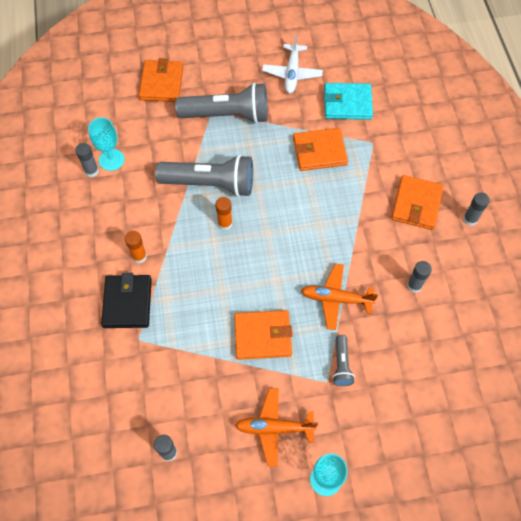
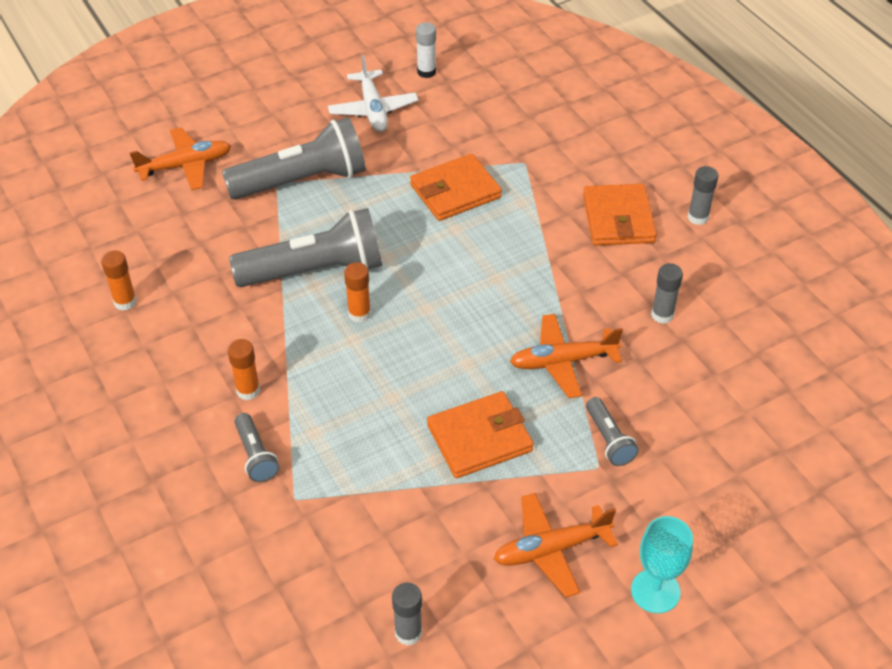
camera: 20 degrees left, 15 degrees down
grey glue stick [75,143,99,177] -> orange glue stick [101,250,137,311]
turquoise goblet [88,117,124,171] -> none
black wallet [101,273,152,328] -> grey flashlight [234,413,279,482]
orange wallet [139,58,183,102] -> orange plane [130,127,231,190]
turquoise wallet [324,83,373,120] -> none
none -> white glue stick [416,22,436,78]

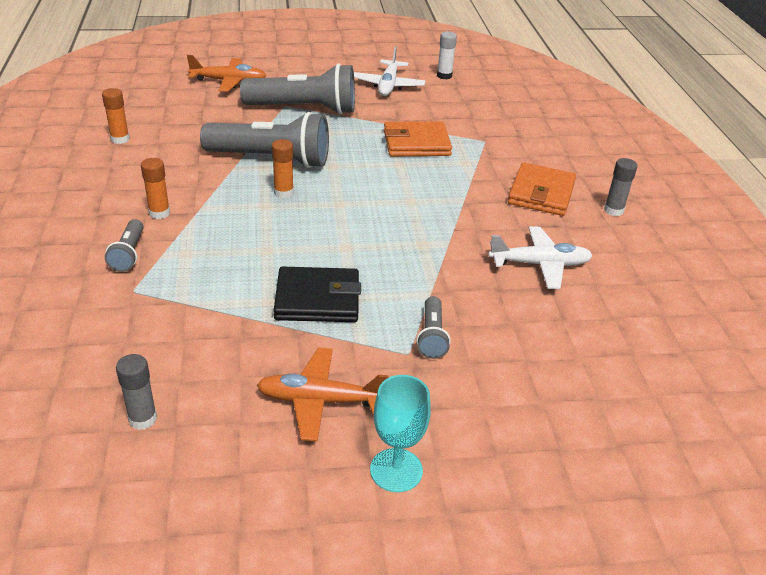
camera: 20 degrees right, 10 degrees down
orange wallet [427,391,534,478] -> black wallet [274,267,361,322]
orange plane [510,314,623,398] -> none
grey glue stick [651,263,683,324] -> white plane [488,226,593,289]

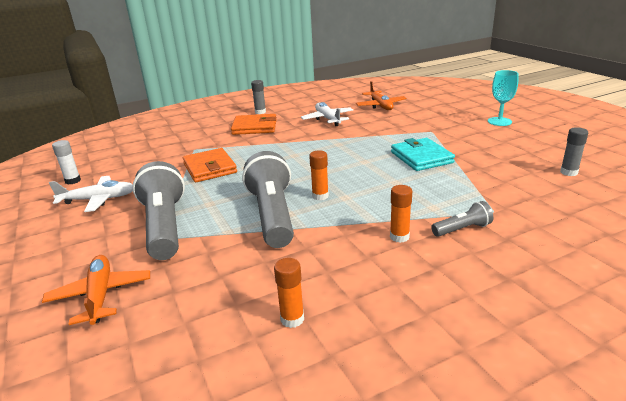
camera: 105 degrees left, 10 degrees down
orange plane [257,348,389,441] -> orange plane moved to [356,81,407,110]
black wallet [274,267,361,322] -> turquoise wallet [391,138,455,171]
grey flashlight [416,296,451,359] -> none

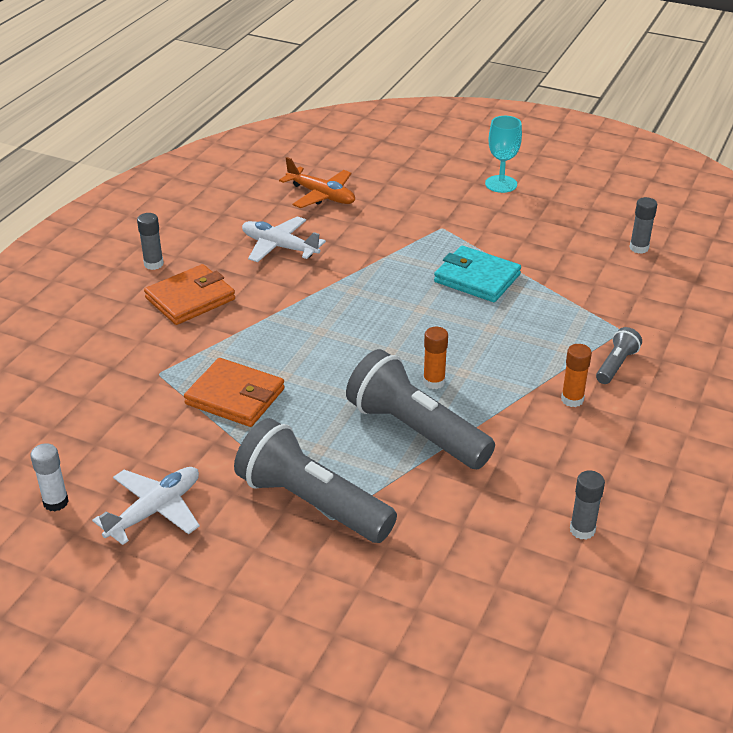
camera: 40 degrees left, 10 degrees up
orange plane [42,255,150,325] -> none
orange glue stick [274,258,304,328] -> grey glue stick [570,470,605,540]

